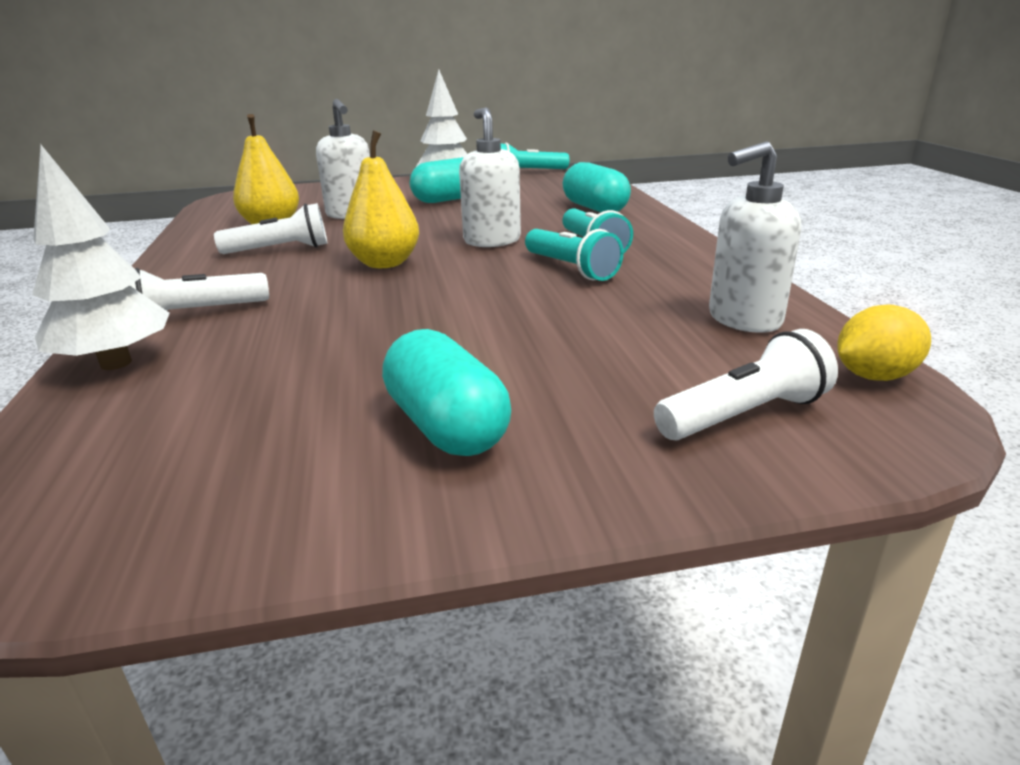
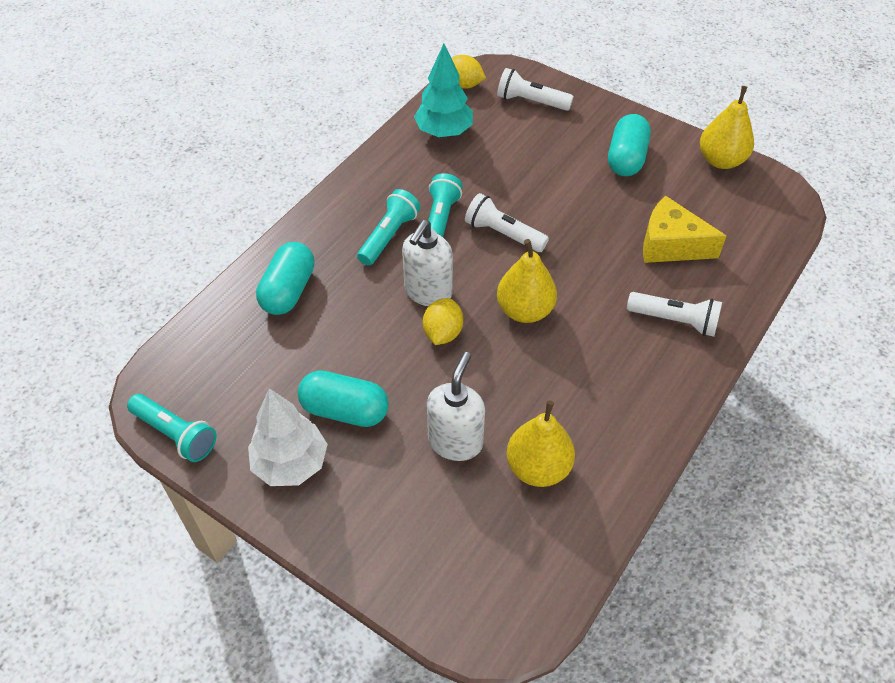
camera: 135 degrees left, 25 degrees up
white tree [32,144,170,370] -> none
white flashlight [214,203,327,254] -> white flashlight moved to [465,193,549,252]
white soap dispenser [709,141,801,333] -> turquoise tree [414,44,473,137]
none -> yellow lemon [423,298,463,345]
none -> yellow cheese [643,196,726,263]
none -> yellow pear [700,86,754,169]

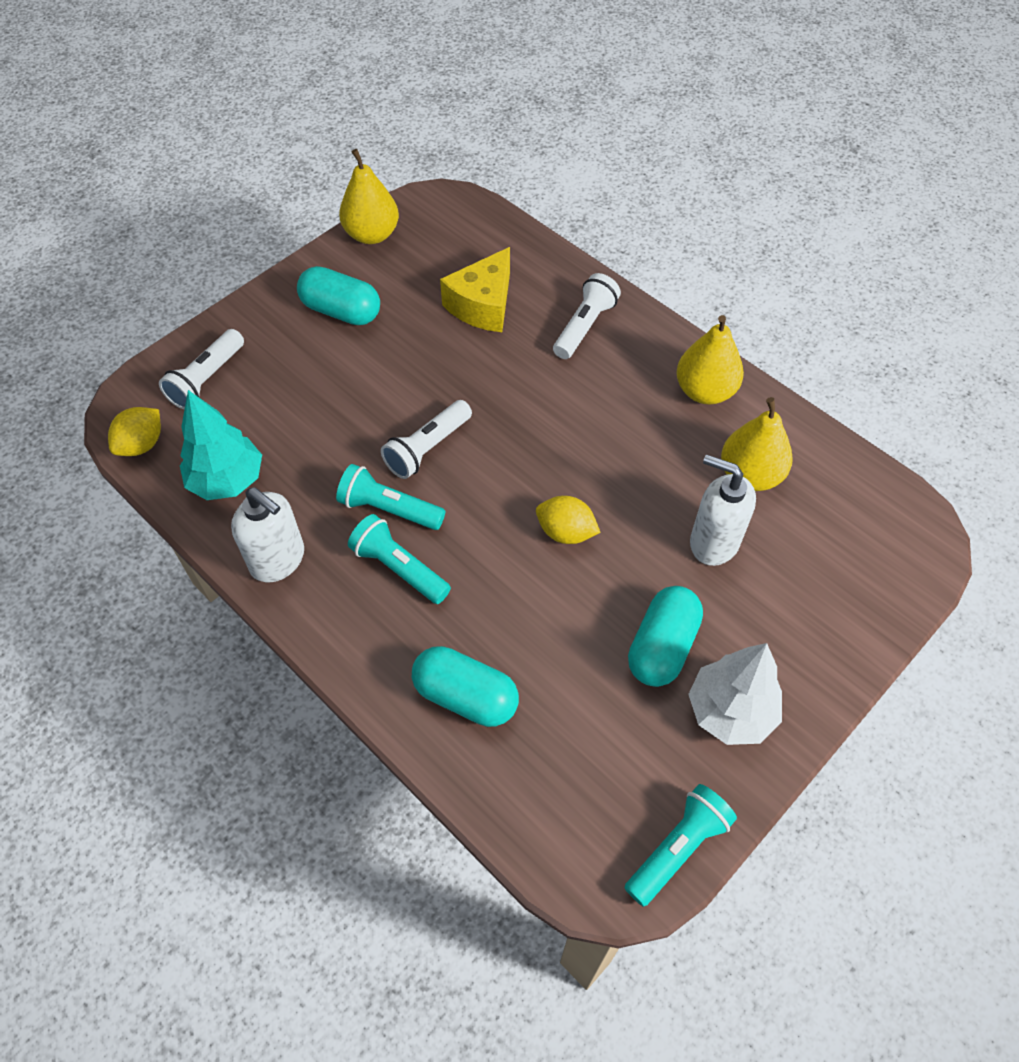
camera: 80 degrees left, 5 degrees up
white soap dispenser [402,220,453,306] -> white soap dispenser moved to [231,487,304,582]
yellow pear [497,239,557,323] -> yellow pear moved to [676,315,744,404]

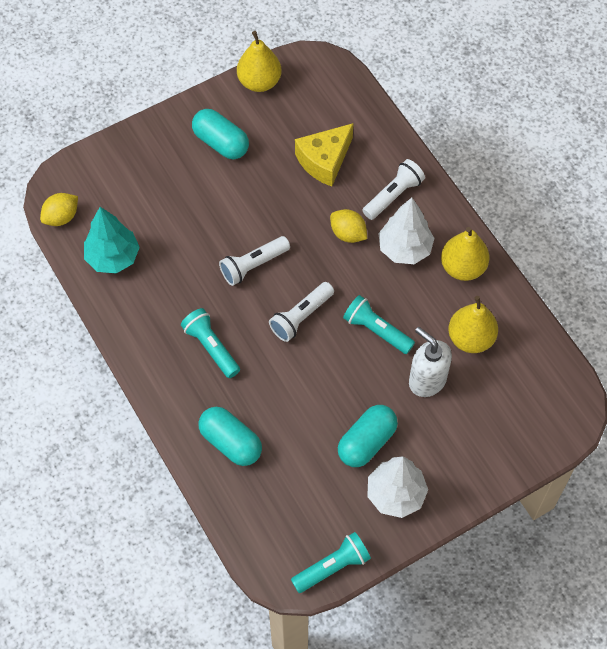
camera: 15 degrees right, 5 degrees up
white flashlight [159,329,244,409] -> white flashlight moved to [269,282,334,342]
white soap dispenser [231,487,304,582] -> none
turquoise flashlight [336,464,445,530] -> turquoise flashlight moved to [343,295,415,354]
yellow lemon [536,496,601,544] -> yellow lemon moved to [330,209,367,243]
none -> white tree [378,198,434,264]

